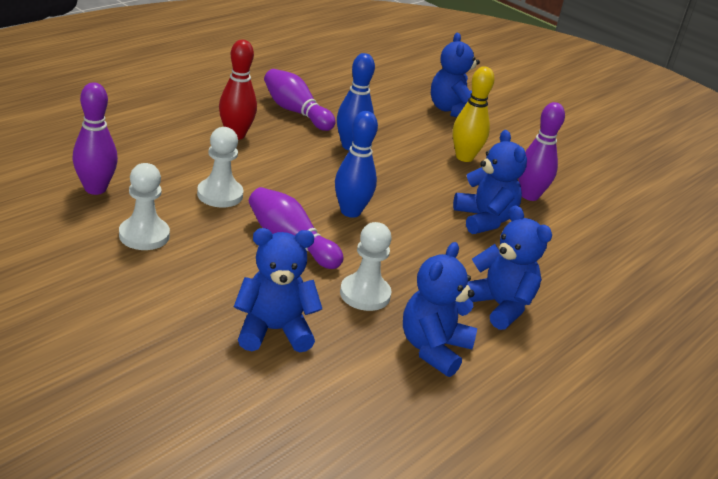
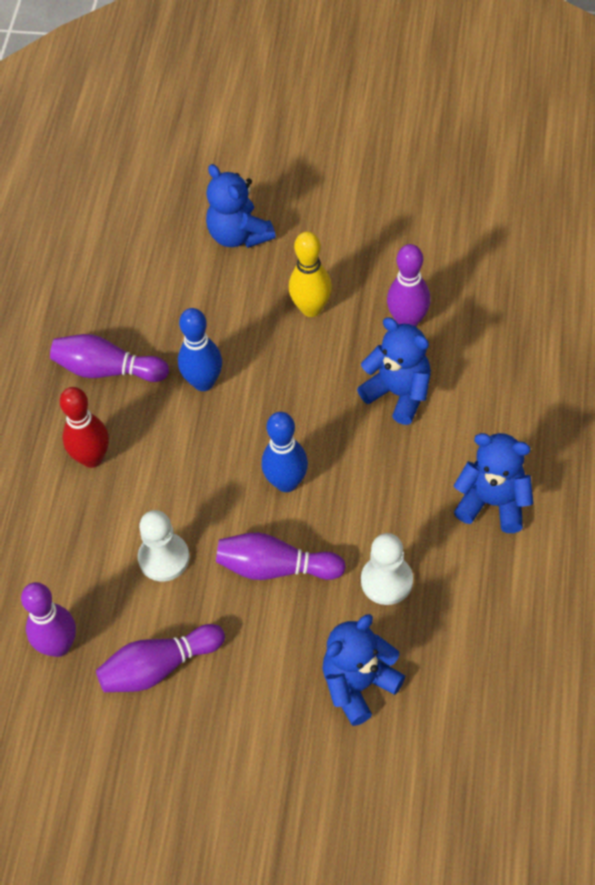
camera: 25 degrees left, 25 degrees up
white pawn [119,163,170,250] -> purple bowling pin [96,624,225,692]
blue teddy bear [403,242,477,377] -> none

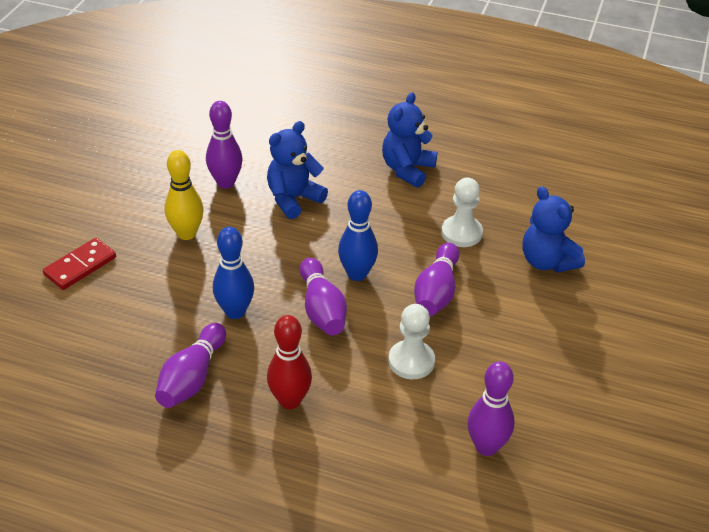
camera: 85 degrees left, 15 degrees down
purple bowling pin [96,624,225,692] -> purple bowling pin moved to [300,258,347,335]
blue teddy bear [206,164,276,248] -> red domino [43,238,116,290]

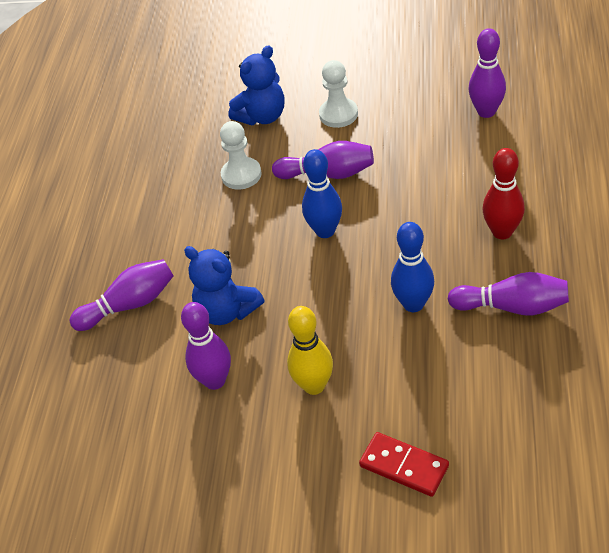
camera: 95 degrees left, 5 degrees up
purple bowling pin [300,258,347,335] -> purple bowling pin moved to [69,259,174,331]
blue teddy bear [382,92,437,188] -> none
white pawn [388,304,435,379] -> white pawn moved to [319,60,358,128]

